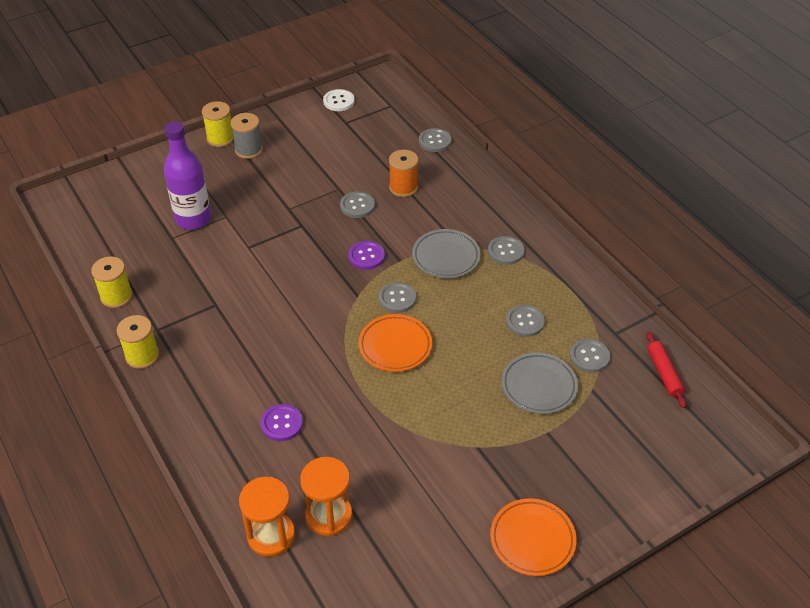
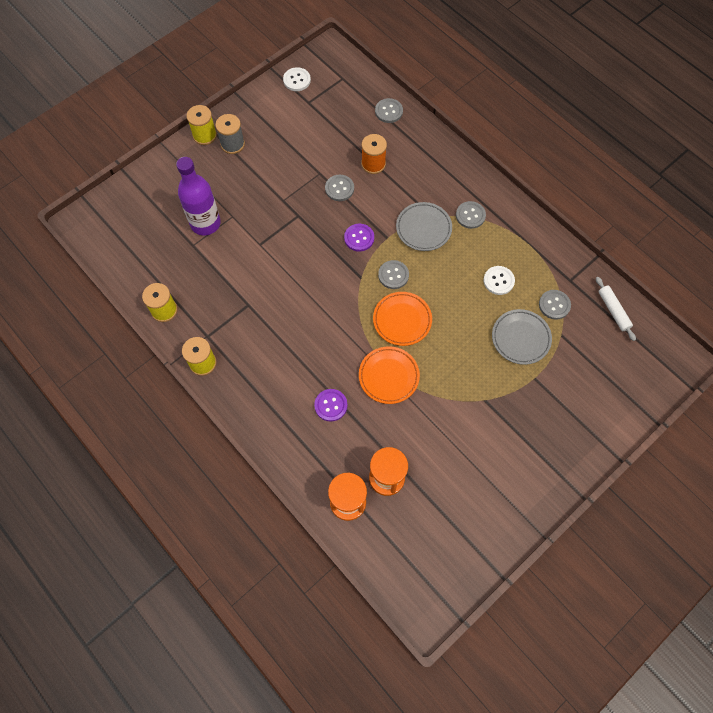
camera: 10 degrees left, 20 degrees up
orange plate [490,498,576,576] -> orange plate moved to [359,346,420,404]
grey button [506,305,545,337] -> white button [483,266,515,295]
red rolling pin [646,332,687,408] -> white rolling pin [596,277,636,341]

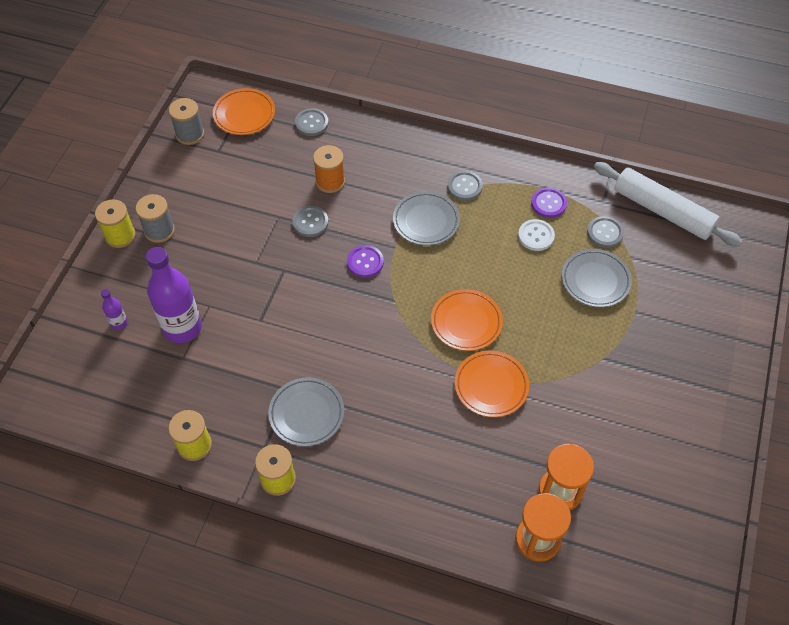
camera: 30 degrees left, 10 degrees down
white button [283,67,311,91] -> grey spool [169,98,204,145]
purple button [314,389,347,422] -> purple button moved to [531,187,567,218]
grey button [378,260,409,289] -> none
white rolling pin [596,277,636,341] -> white rolling pin [594,162,742,247], size x1.92
none -> purple bottle [101,289,128,330]
none -> orange plate [213,88,275,135]
none -> grey plate [268,377,344,447]

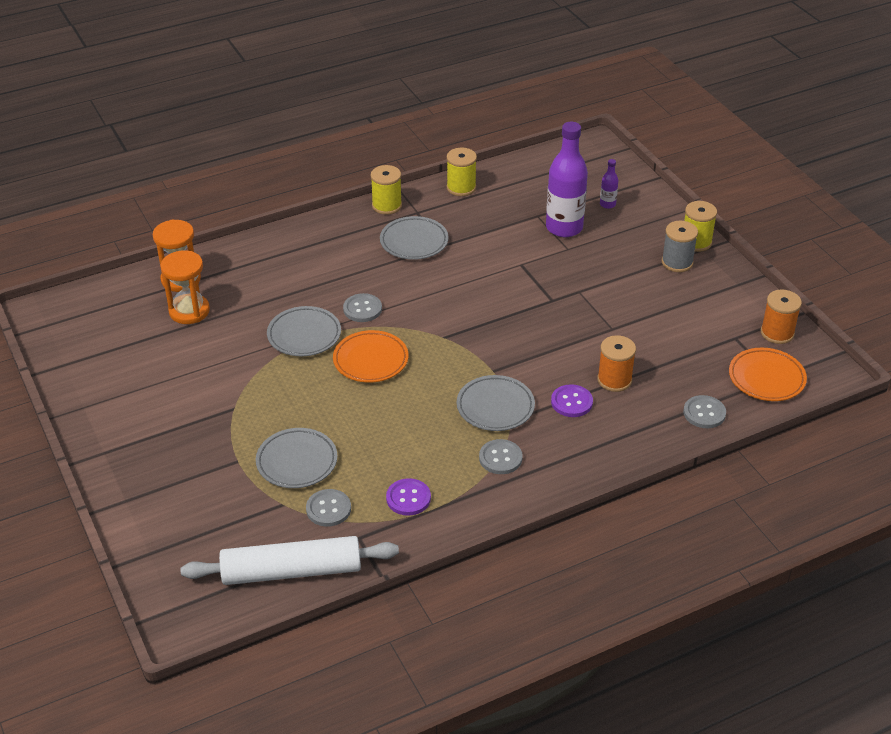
camera: 135 degrees right, 15 degrees down
grey spool [169,98,204,145] -> orange spool [761,289,802,344]
grey button [292,206,328,237] -> grey button moved to [343,293,382,322]
purple button [347,245,384,278] -> purple button moved to [551,384,593,417]
orange plate [455,351,529,417] -> grey plate [267,306,341,356]
white button [518,219,555,251] -> none

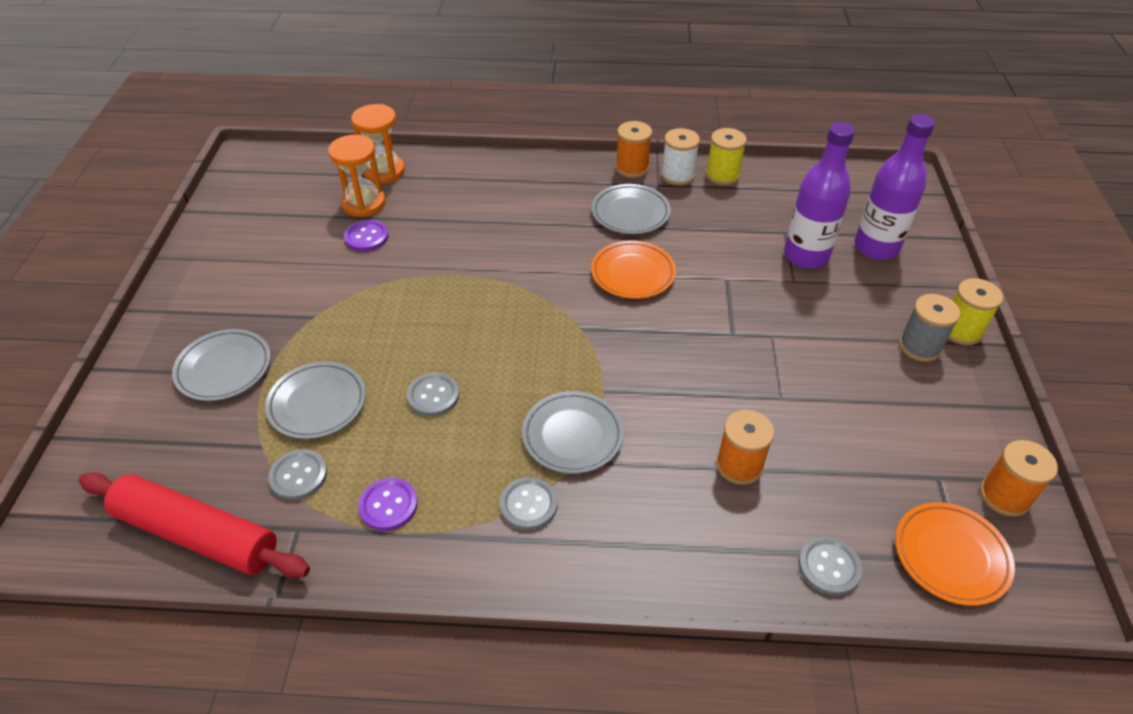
camera: 30 degrees right, 5 degrees up
white rolling pin [181,536,399,585] -> red rolling pin [79,472,310,578]
grey plate [267,306,341,356] -> grey plate moved to [172,329,271,401]
orange plate [333,330,408,383] -> orange plate moved to [591,240,676,299]
grey button [343,293,382,322] -> grey button moved to [407,372,459,417]
yellow spool [371,165,402,215] -> orange spool [616,121,652,178]
purple button [551,384,593,417] -> purple button moved to [344,220,389,252]
purple bottle [600,159,618,209] -> purple bottle [854,114,935,260], size x2.25
none -> white spool [661,128,700,186]

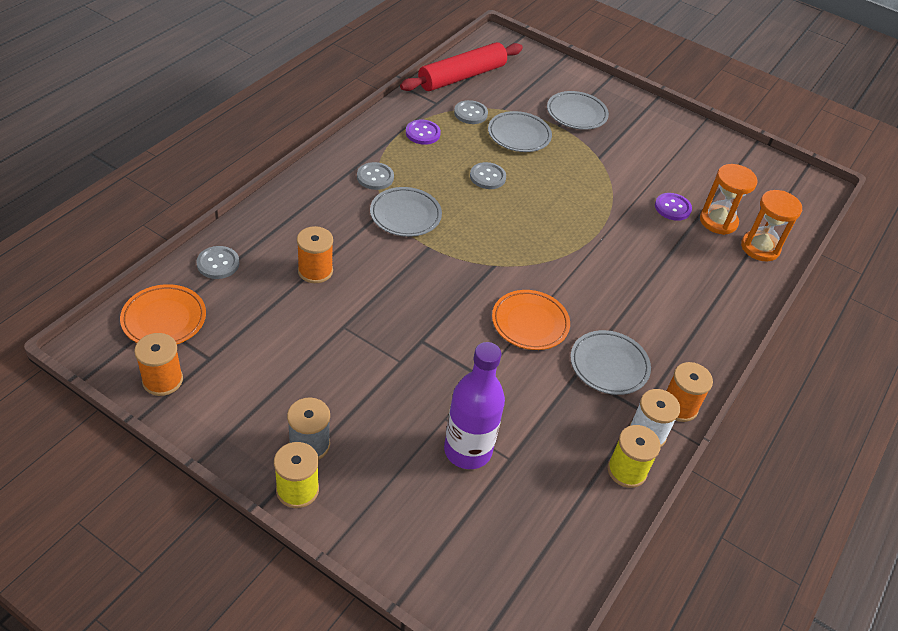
camera: 115 degrees right, 0 degrees up
purple bottle [854,114,935,260] -> none

